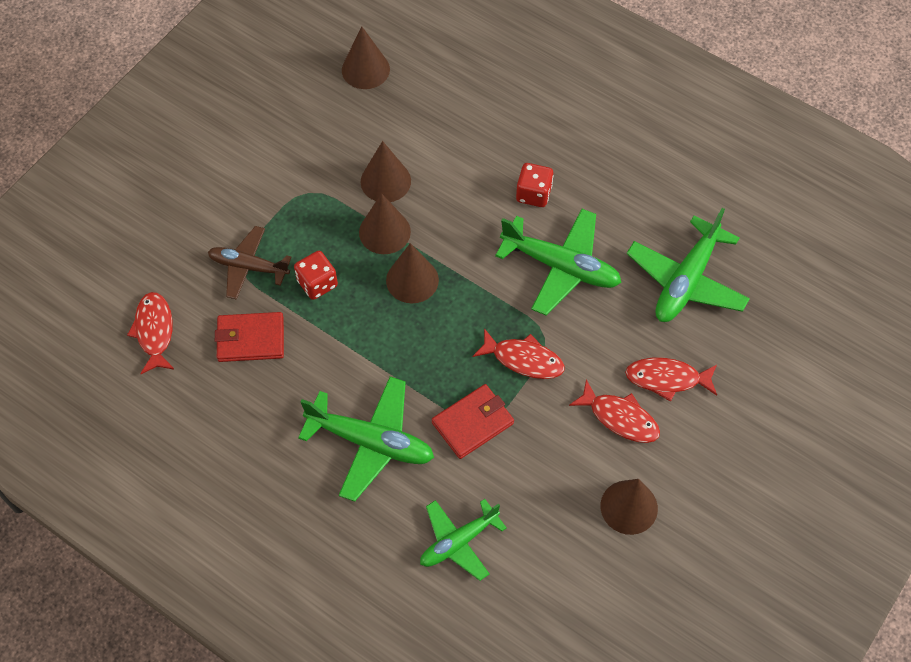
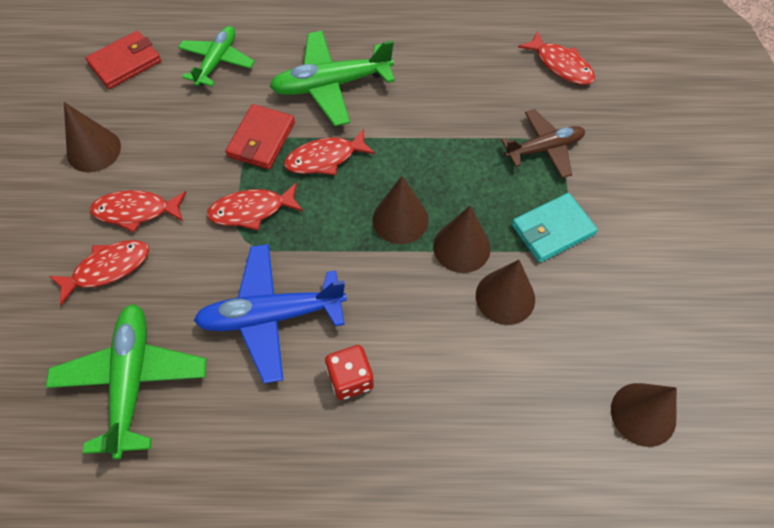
camera: 145 degrees right, 0 degrees up
red wallet [215,312,284,362] -> red wallet moved to [85,31,161,89]
red dice [294,251,338,300] -> none
green plane [495,209,622,315] -> blue plane [194,244,347,383]
none -> red fish [284,129,375,175]
none -> turquoise wallet [512,193,598,263]

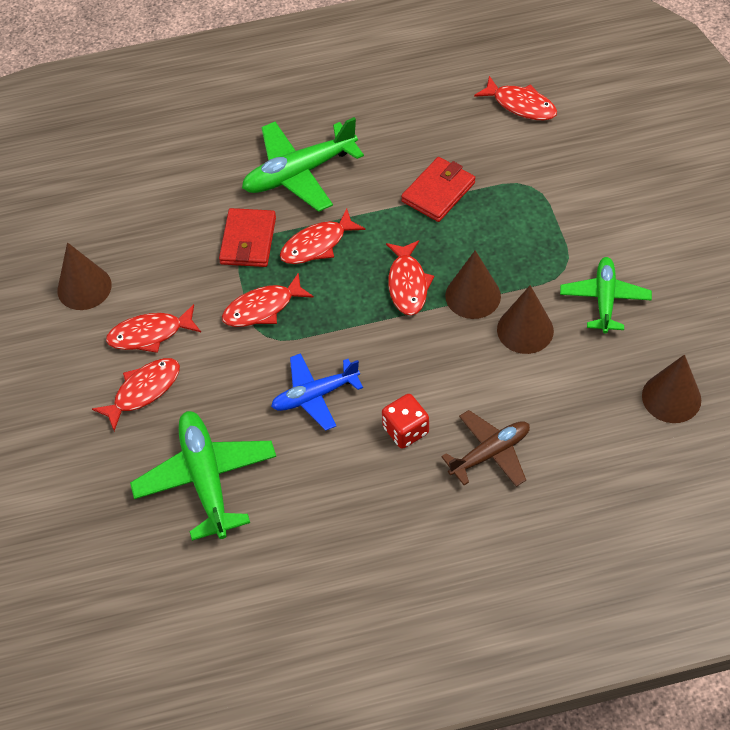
camera: 10 degrees left, 5 degrees down
red wallet [85,31,161,89] -> red wallet moved to [401,157,475,222]
green plane [178,26,255,87] -> green plane moved to [560,257,652,334]
blue plane [194,244,347,383] -> blue plane [271,353,363,431], size x0.66
brown cone [373,176,429,244] -> red fish [386,240,435,316]
brown plane [501,109,585,178] -> brown plane moved to [441,410,530,487]
turquoise wallet [512,193,598,263] -> none

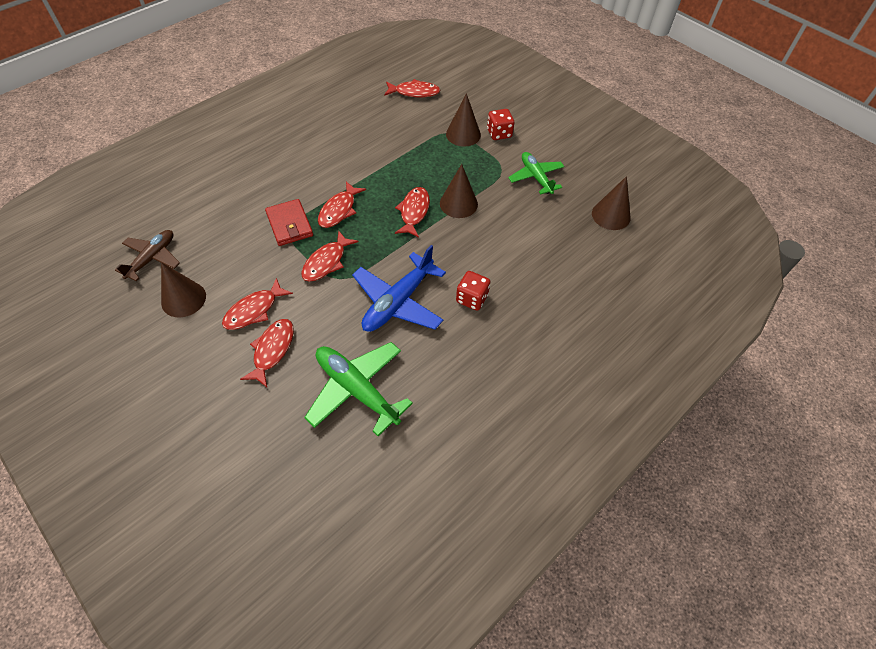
camera: 35 degrees left, 0 degrees up
green plane [242,117,364,212] -> none
blue plane [271,353,363,431] -> blue plane [352,245,446,332], size x1.51
red fish [386,240,435,316] -> red fish turned 135 degrees counterclockwise [395,187,430,238]
red wallet [401,157,475,222] -> none
brown plane [441,410,530,487] -> brown plane moved to [115,230,180,281]
brown cone [497,285,554,354] -> brown cone moved to [446,93,481,146]
none -> red dice [487,109,514,140]

